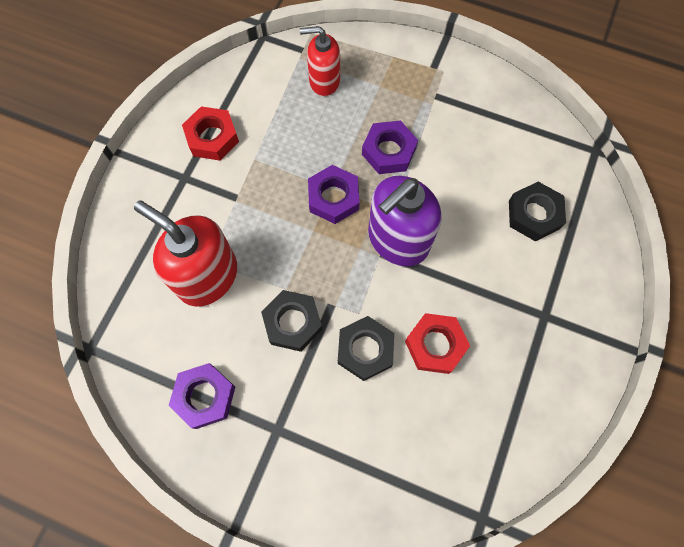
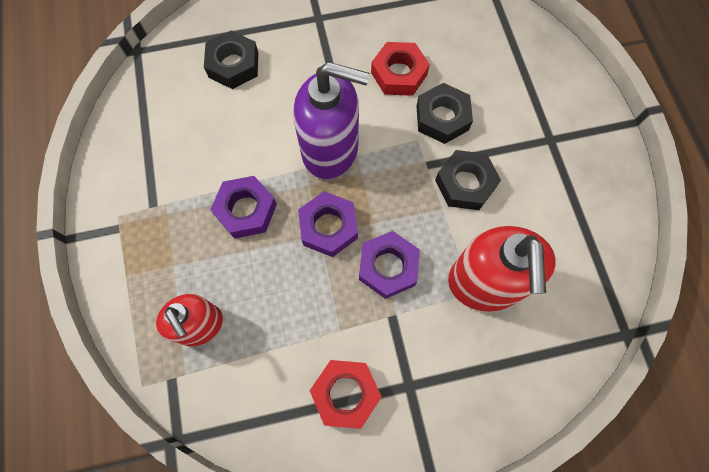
camera: 125 degrees left, 0 degrees up
purple nut [169,363,235,429] -> purple nut moved to [359,231,420,299]

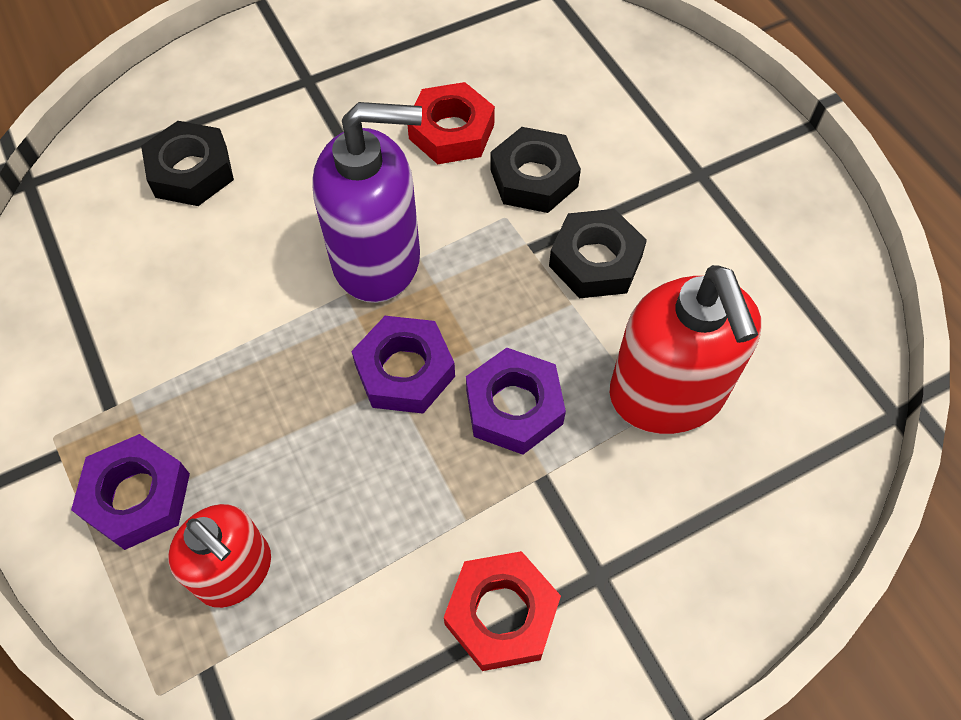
camera: 15 degrees left, 10 degrees down
purple nut [210,176,277,239] -> purple nut moved to [71,434,190,550]

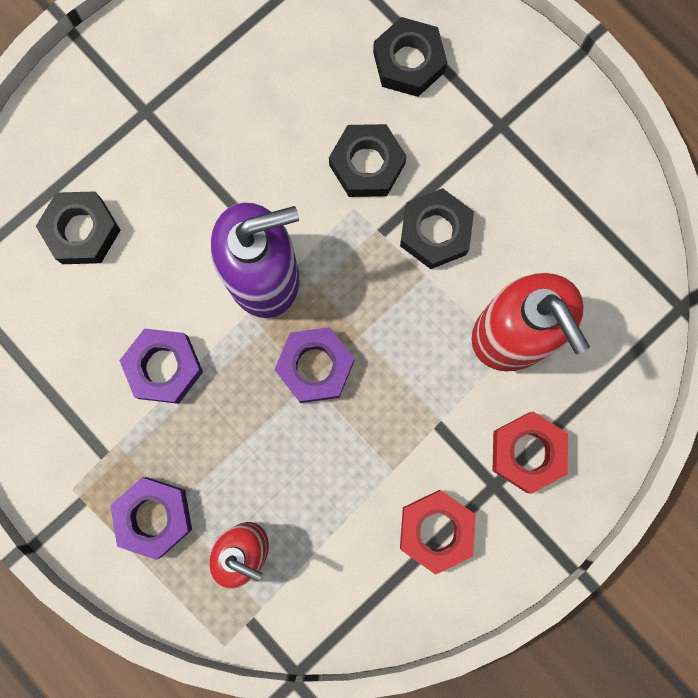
camera: 15 degrees left, 20 degrees up
red nut [407,82,495,164] -> red nut moved to [493,412,568,494]
purple nut [466,348,566,455] -> purple nut moved to [119,328,203,404]
none -> black nut [373,17,447,97]

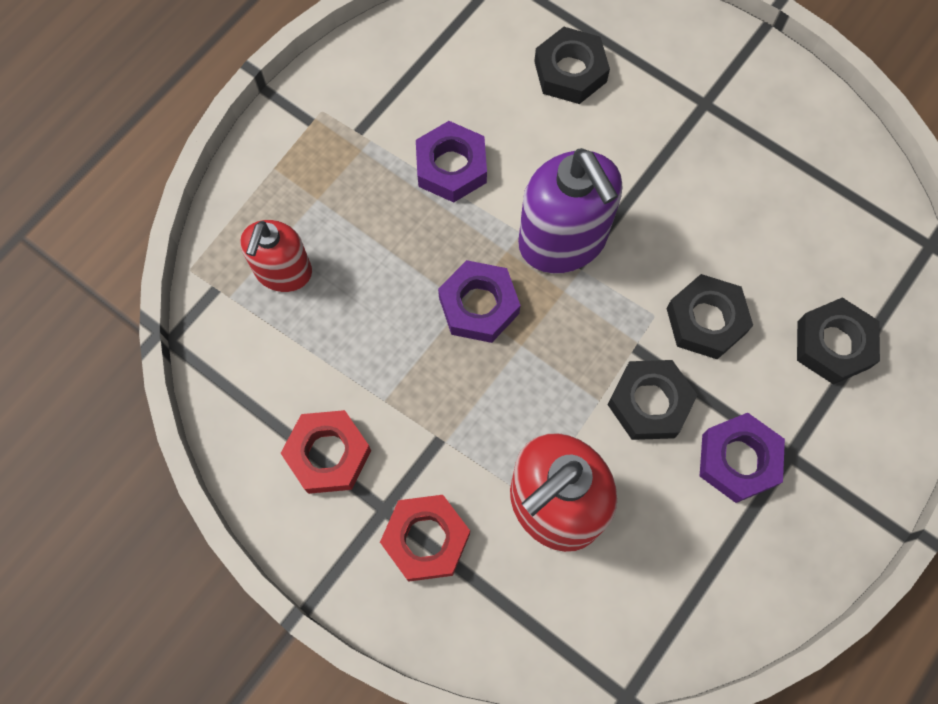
camera: 80 degrees right, 10 degrees down
purple nut [110,477,192,560] -> purple nut moved to [700,413,785,503]

